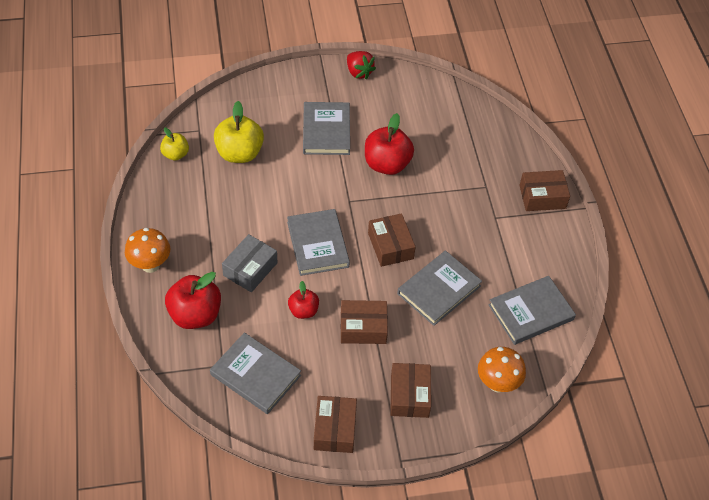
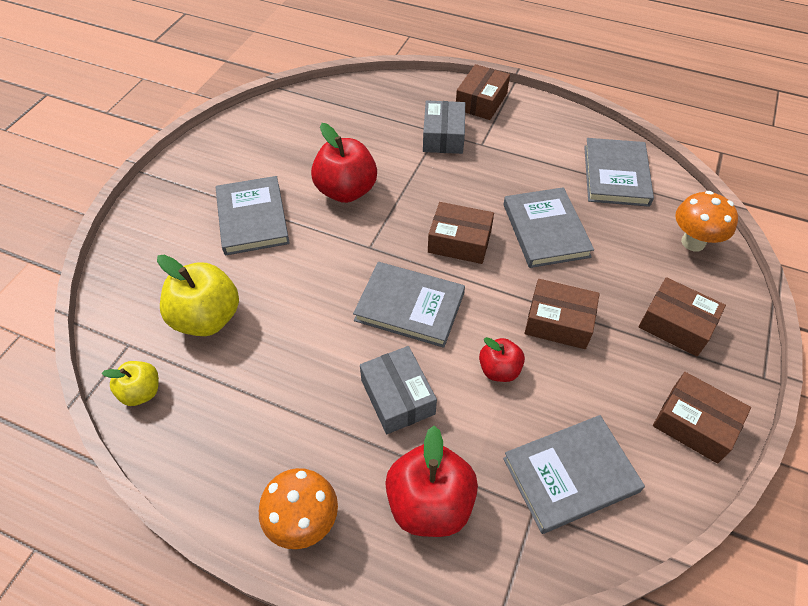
camera: 55 degrees left, 0 degrees up
grey book [303,102,350,155] -> grey book turned 45 degrees clockwise [216,176,290,255]
brown box [341,300,388,344] -> brown box turned 75 degrees clockwise [525,279,600,349]
red strawberry [347,51,376,80] -> none
none -> grey box [423,100,465,154]

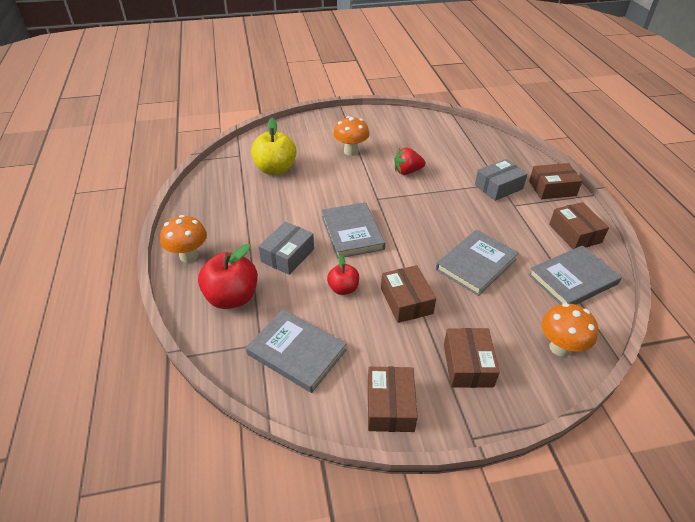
camera: 55 degrees right, 10 degrees down
yellow apple [102,361,159,406] -> none
grey book [216,176,290,255] -> orange mushroom [333,116,369,156]
red apple [311,123,377,203] -> red strawberry [394,147,425,175]
brown box [428,202,494,264] -> brown box moved to [549,202,609,249]

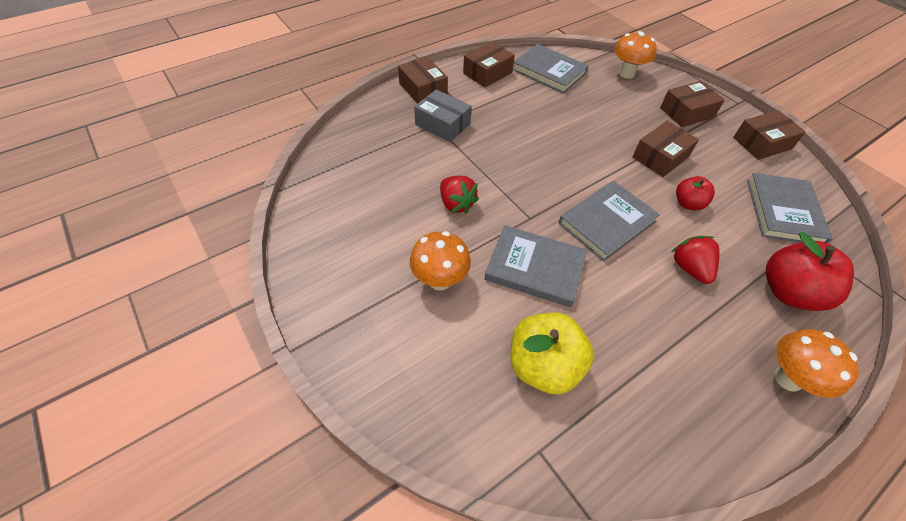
camera: 115 degrees left, 10 degrees up
grey box [259,222,314,275] -> red strawberry [672,236,720,284]
grey book [436,230,519,296] -> grey book moved to [484,225,587,307]

